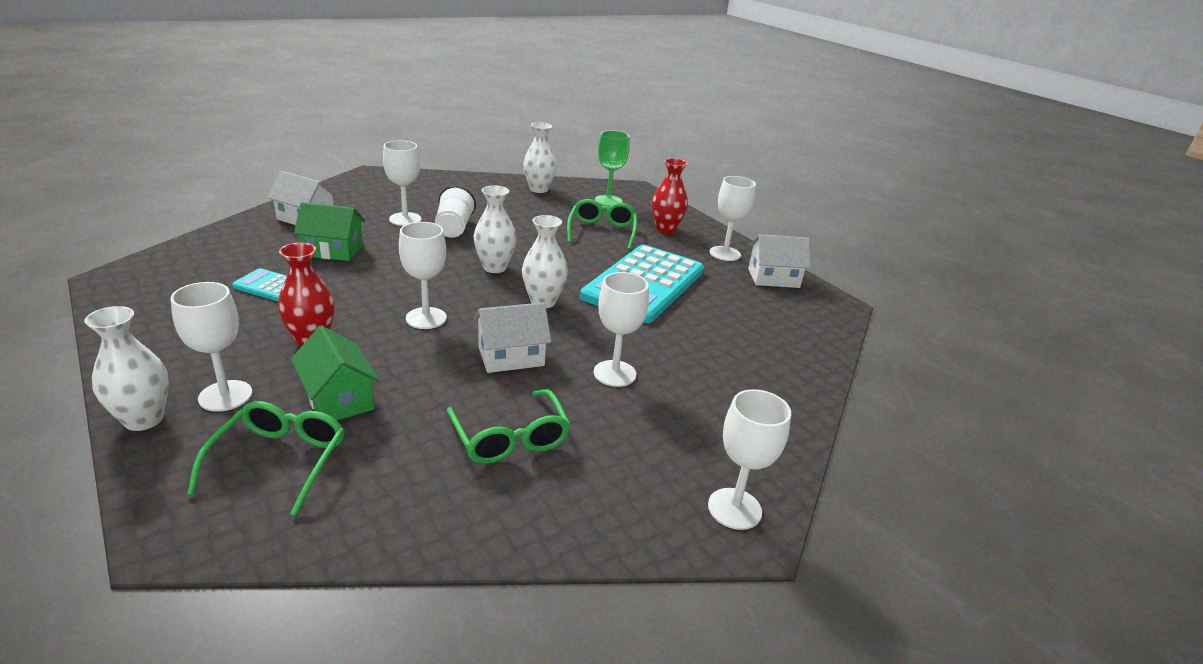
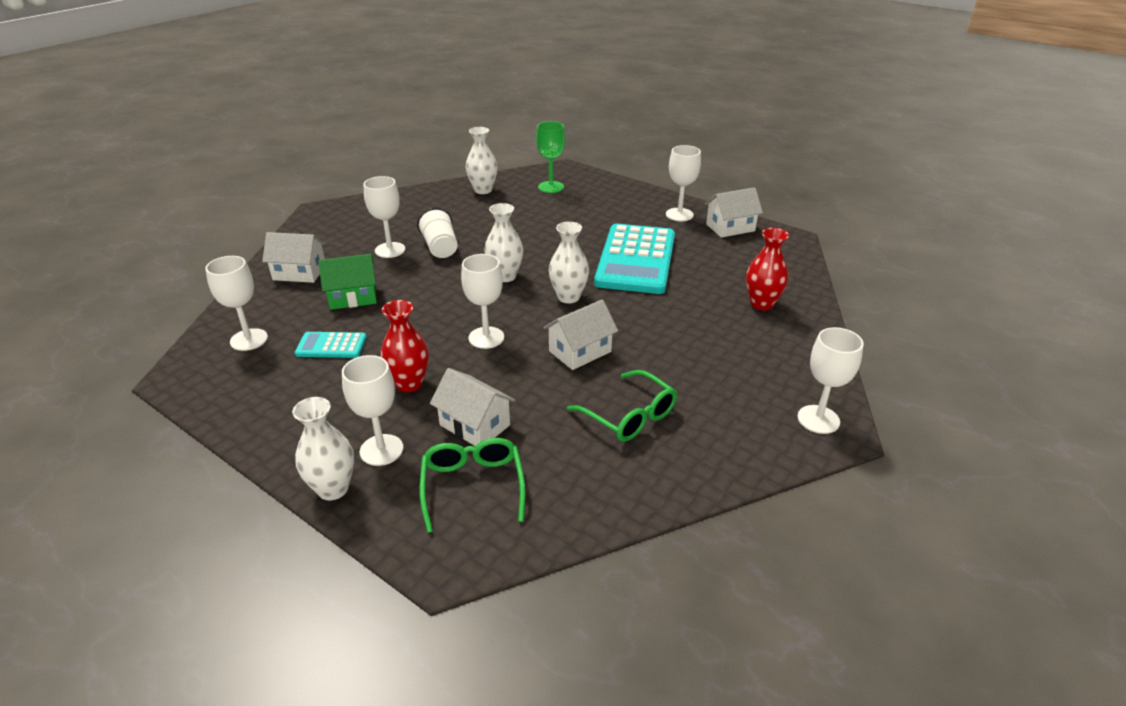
camera: 15 degrees left, 5 degrees up
green house [291,325,380,421] -> white house [430,368,515,446]
green glasses [567,199,637,250] -> none
white goblet [594,272,649,387] -> white goblet moved to [205,256,268,351]
red vase [652,158,688,234] -> red vase moved to [746,228,789,310]

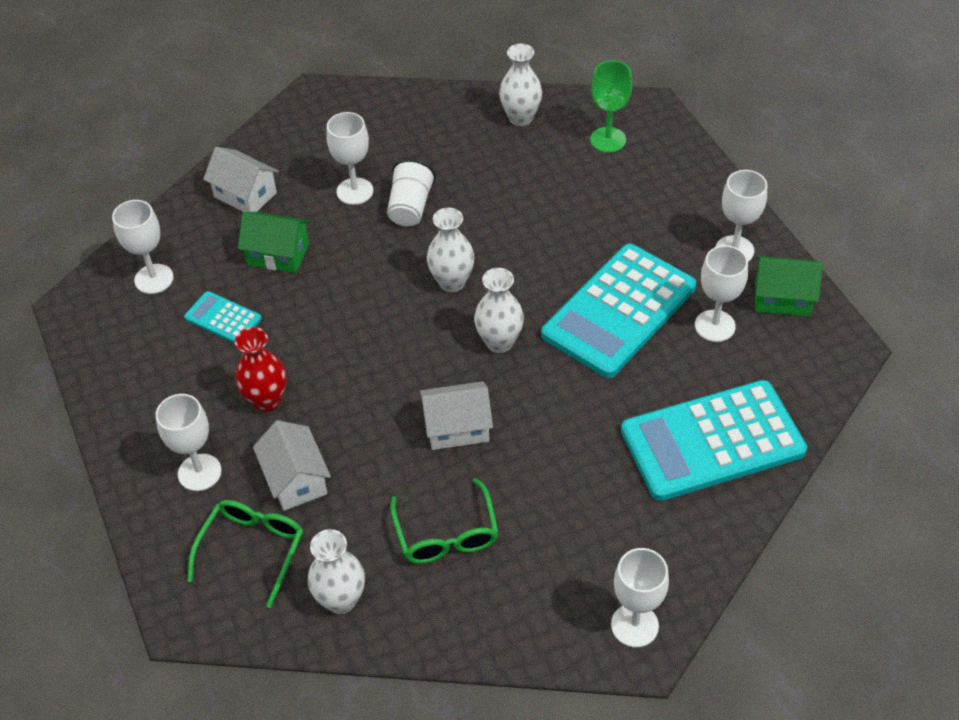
camera: 30 degrees right, 15 degrees up
white vase [292,397,354,500] -> white vase moved to [308,529,365,614]
white goblet [461,254,504,349] -> white goblet moved to [695,245,748,342]
white house [705,187,763,238] -> green house [755,256,823,316]
red vase [746,228,789,310] -> turquoise calculator [621,380,807,501]

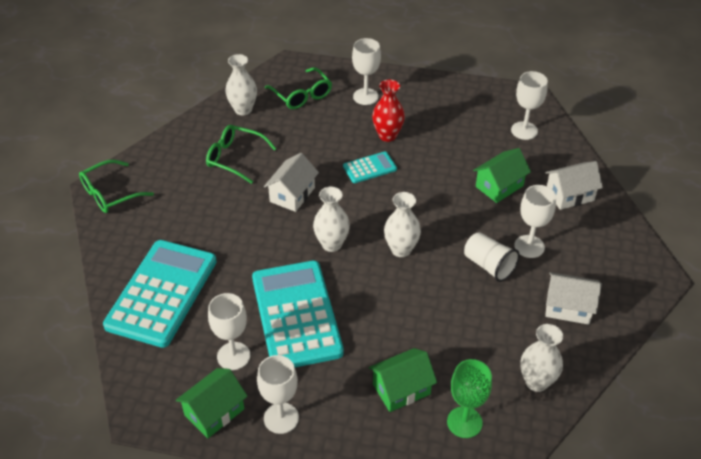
camera: 125 degrees right, 5 degrees down
turquoise calculator [184,291,262,343] -> turquoise calculator moved to [343,152,397,183]
white house [253,420,331,511] -> white house moved to [545,272,602,325]
white goblet [611,548,669,648] -> green glasses [79,160,154,213]
none -> green house [369,348,437,412]

